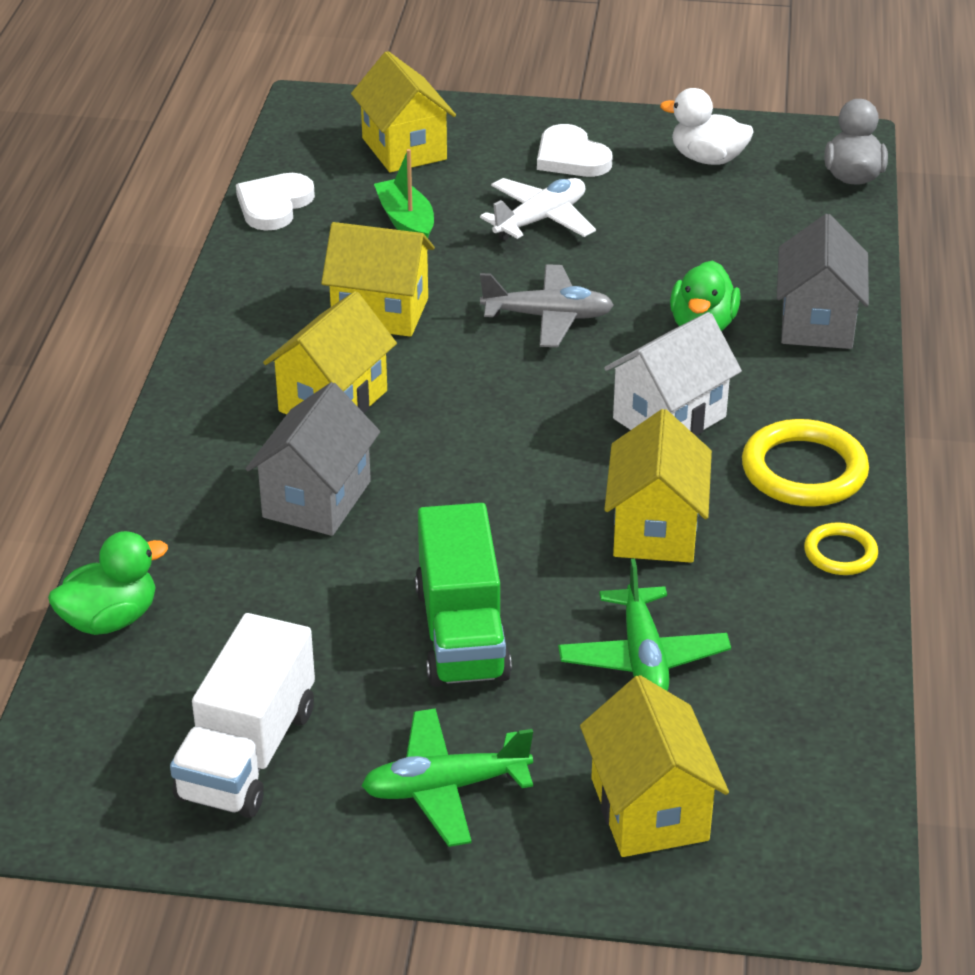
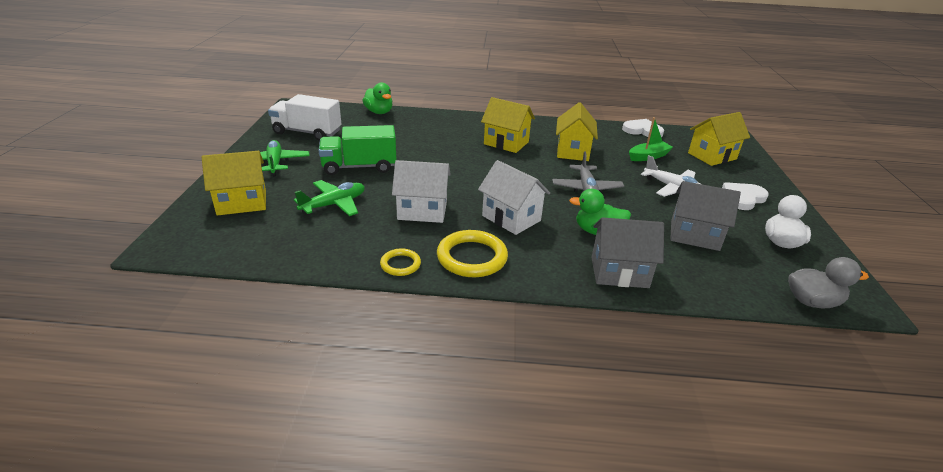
camera: 85 degrees right, 5 degrees down
grey house [246,382,380,536] -> grey house moved to [670,181,741,251]
green plane [558,559,731,691] -> green plane turned 150 degrees clockwise [294,180,365,216]
yellow house [604,409,712,563] -> white house [392,160,451,223]

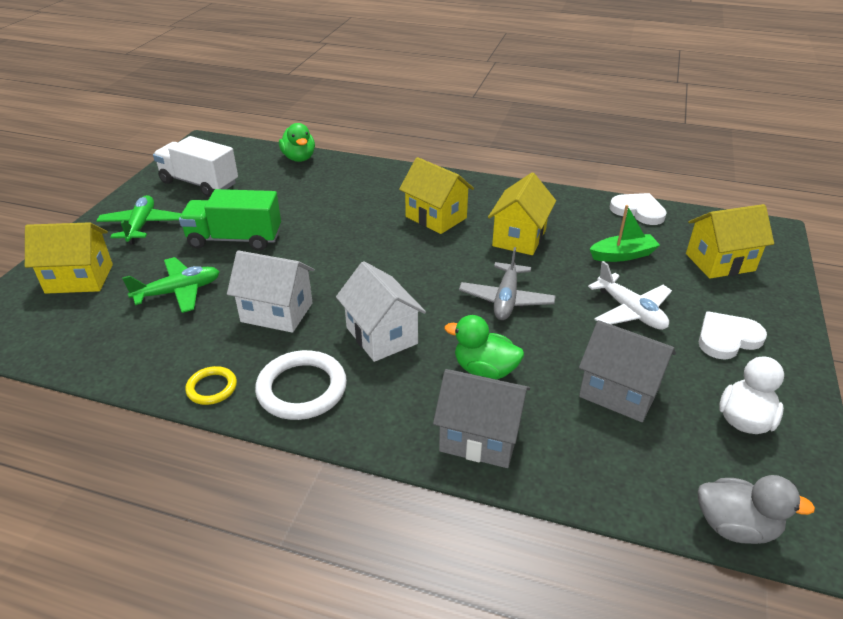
camera: 15 degrees right, 5 degrees up
yellow ring [437,230,508,277] -> white ring [255,350,347,420]

